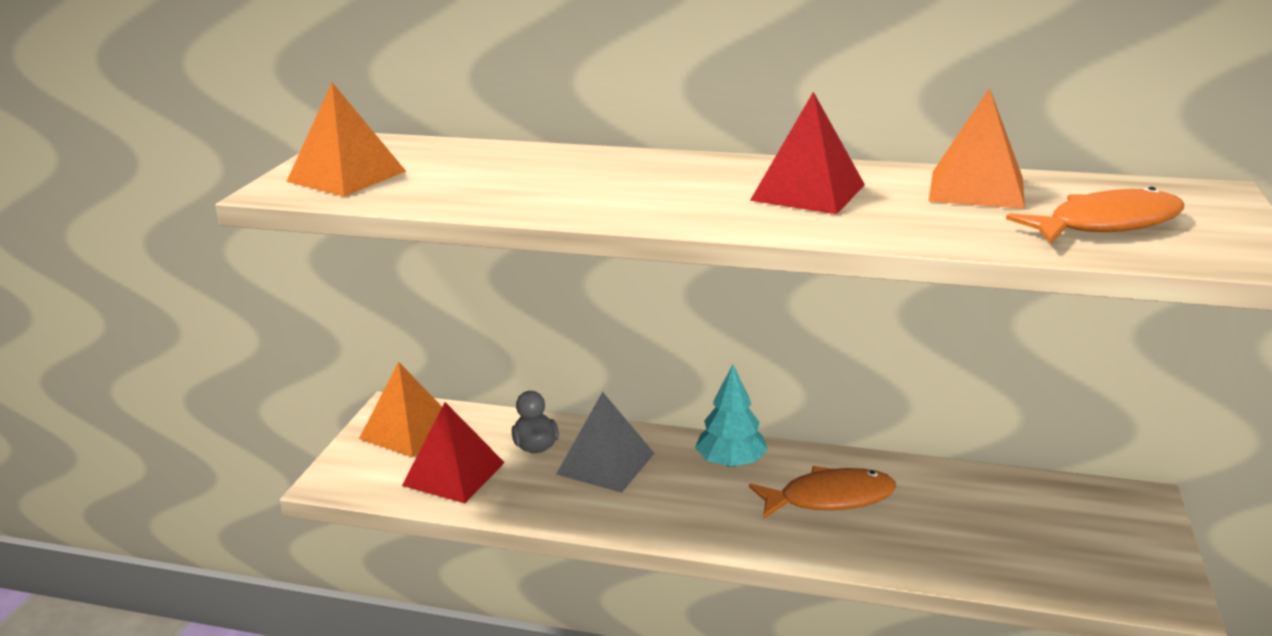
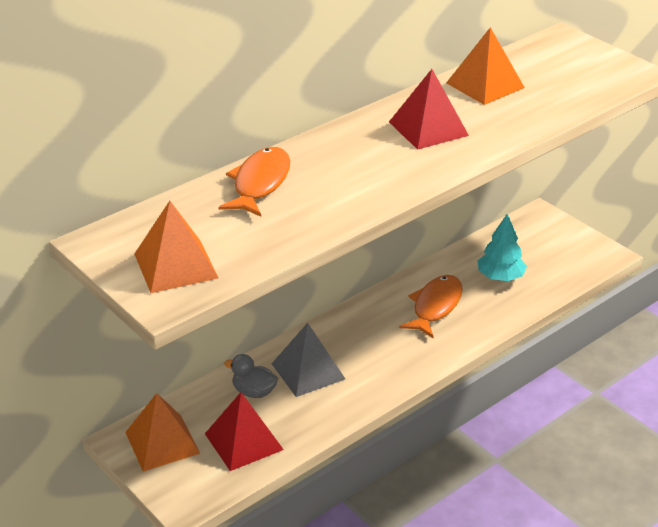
camera: 55 degrees left, 10 degrees up
turquoise tree [695,365,768,467] -> turquoise tree moved to [478,214,527,281]
orange fish [1006,187,1184,244] -> orange fish moved to [218,147,290,217]

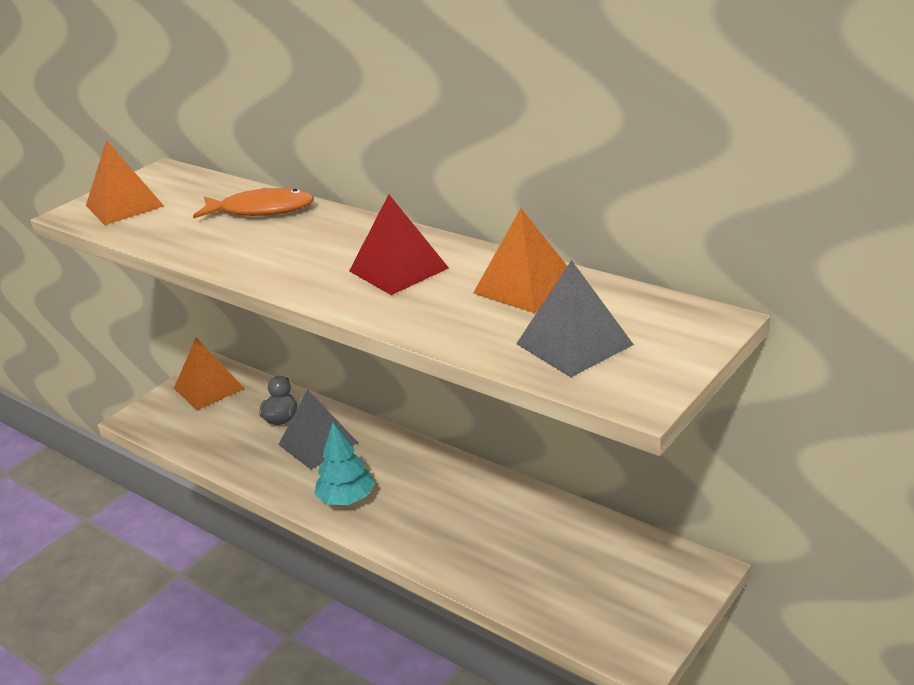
camera: 80 degrees right, 5 degrees down
red pyramid [205,392,284,471] -> none
orange fish [399,275,463,338] -> none
turquoise tree [478,214,527,281] -> turquoise tree moved to [315,423,375,505]
none -> grey pyramid [516,260,634,377]

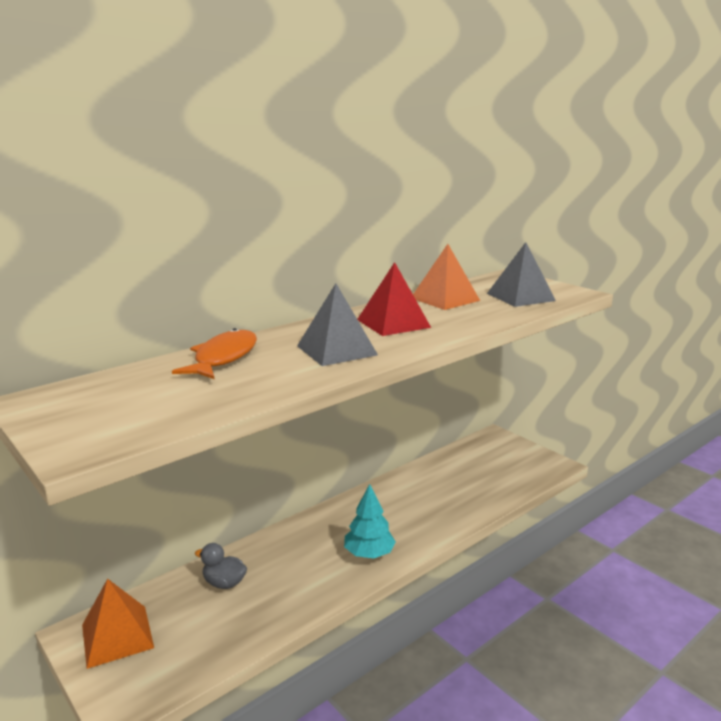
camera: 80 degrees left, 10 degrees down
orange pyramid [86,140,164,225] -> none
grey pyramid [278,389,358,470] -> grey pyramid moved to [297,283,378,366]

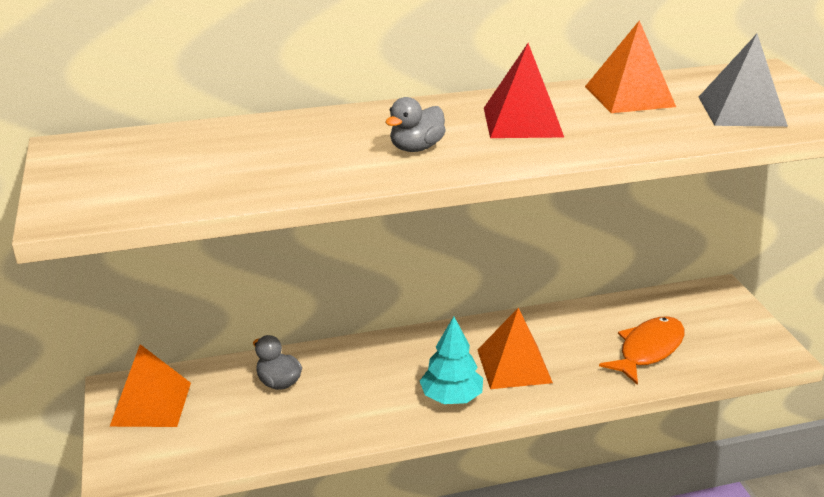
camera: 25 degrees right, 10 degrees up
orange fish [172,328,257,379] -> orange fish moved to [599,316,685,385]
grey pyramid [297,283,378,366] -> grey duck [385,97,446,152]
none -> orange pyramid [477,308,553,389]

